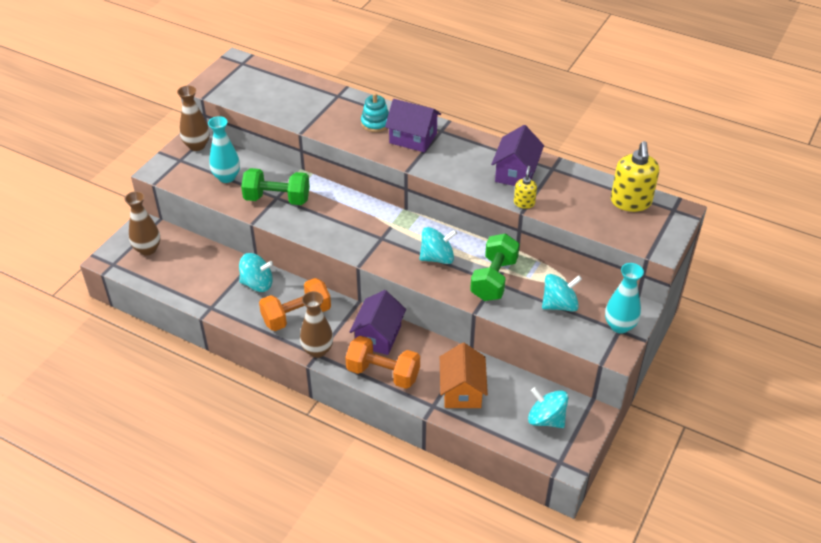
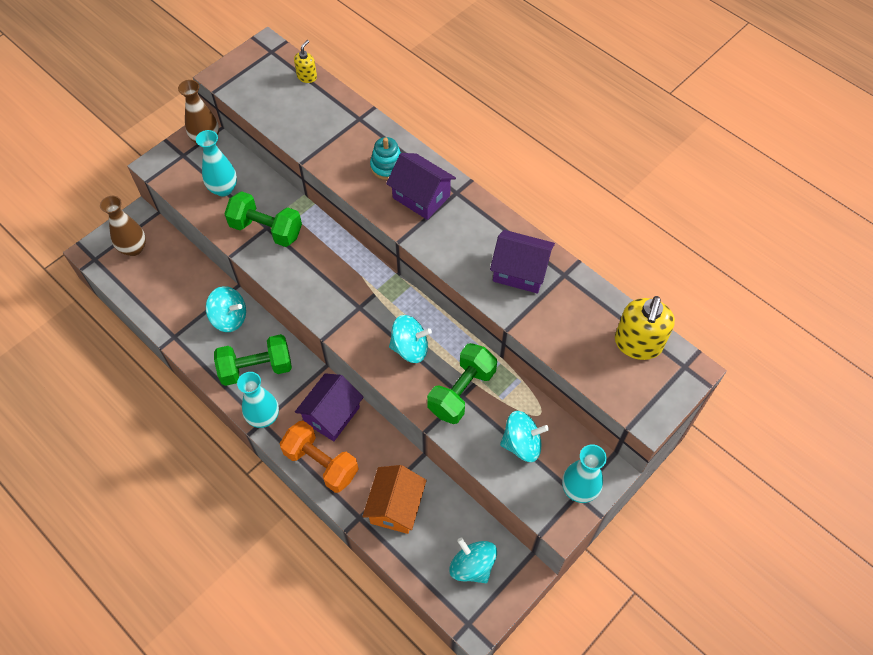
camera: 15 degrees right, 15 degrees up
orange dumbbell [259,278,331,331] -> green dumbbell [214,334,292,386]
brown vase [300,291,333,358] -> turquoise vase [237,372,279,428]
purple house [491,125,544,186] -> purple house turned 75 degrees clockwise [490,230,555,293]
yellow soap dispenser [514,166,537,209] -> yellow soap dispenser moved to [294,40,317,83]

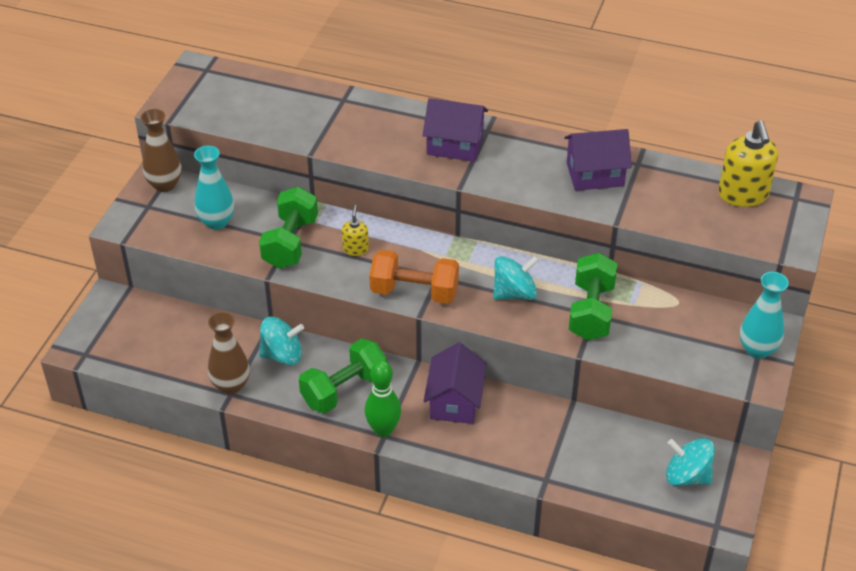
camera: 25 degrees left, 15 degrees down
brown vase [100,196,146,256] -> brown vase moved to [208,312,250,394]
green dumbbell [224,191,302,247] -> green dumbbell turned 75 degrees counterclockwise [259,187,318,268]
turquoise vase [237,372,279,428] -> green bowling pin [365,360,401,437]
orange dumbbell [280,421,358,493] -> orange dumbbell moved to [369,250,459,304]
yellow soap dispenser [294,40,317,83] -> yellow soap dispenser moved to [342,205,369,256]
orange house [362,465,427,534] -> none
turquoise stacking toy [370,137,401,180] -> none
turquoise spinning top [500,411,549,462] -> none

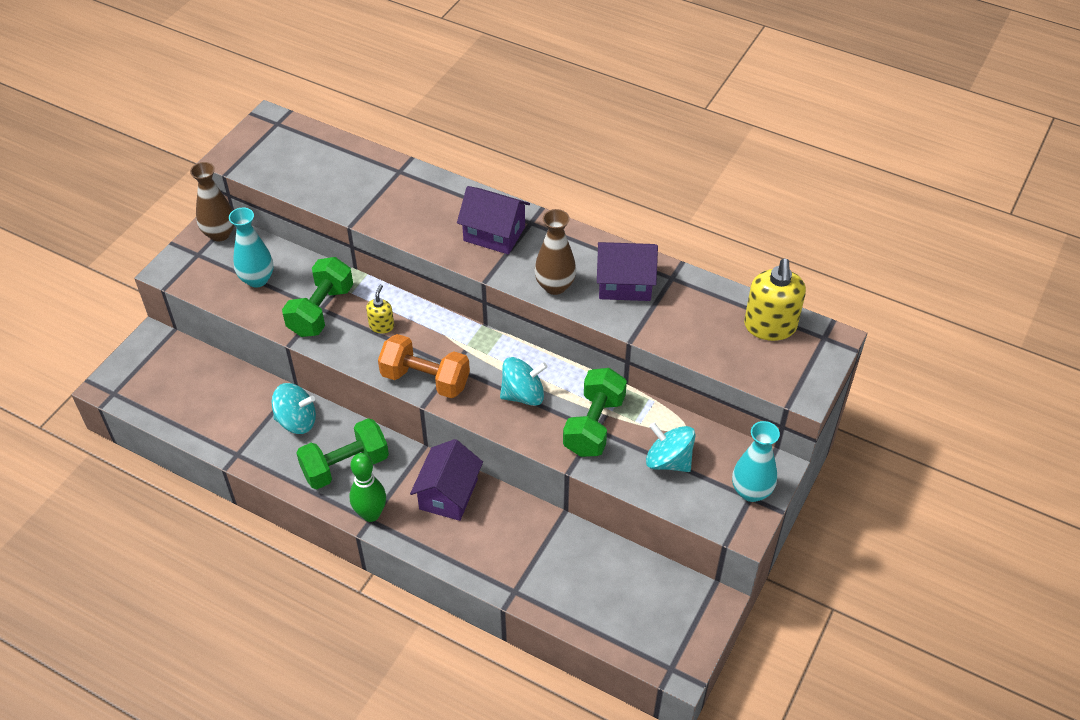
camera: 10 degrees right, 5 degrees up
brown vase [208,312,250,394] -> brown vase moved to [535,209,576,295]
turquoise spinning top [666,438,715,486] -> turquoise spinning top moved to [646,423,695,472]

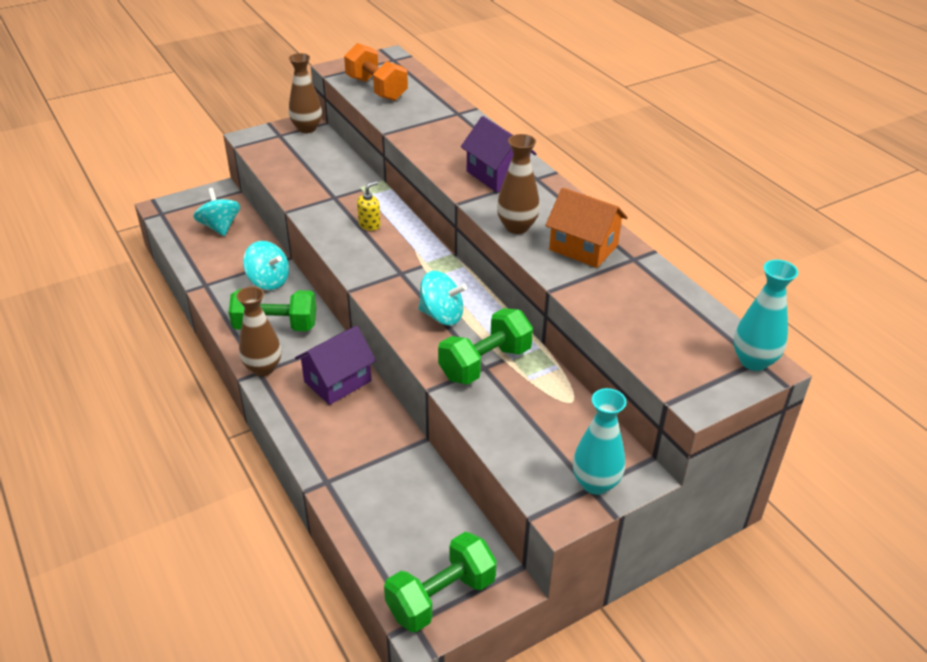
camera: 30 degrees right, 10 degrees down
turquoise vase [229,208,274,288] -> turquoise vase moved to [733,260,798,371]
green dumbbell [282,257,353,337] -> green dumbbell moved to [384,532,497,632]
green bowling pin [350,453,386,522] -> brown vase [236,287,281,376]
orange dumbbell [378,334,470,398] -> orange dumbbell moved to [344,43,408,101]
purple house [597,242,658,301] -> orange house [545,187,628,268]
turquoise spinning top [646,423,695,472] -> turquoise spinning top moved to [193,188,240,236]
yellow soap dispenser [744,259,806,341] -> none

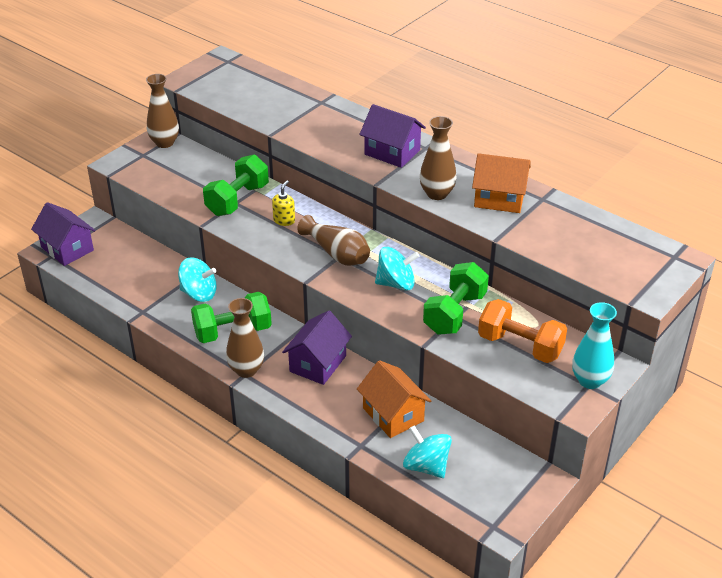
camera: 20 degrees left, 0 degrees up
turquoise spinning top [193,188,240,236] -> turquoise spinning top moved to [403,426,452,478]
orange dumbbell [344,43,408,101] -> orange dumbbell moved to [478,299,567,363]
green dumbbell [384,532,497,632] -> green dumbbell moved to [203,155,269,216]
turquoise vase [733,260,798,371] -> none
none -> purple house [31,202,96,266]
none -> brown vase [297,215,370,266]
none -> orange house [357,360,431,438]

